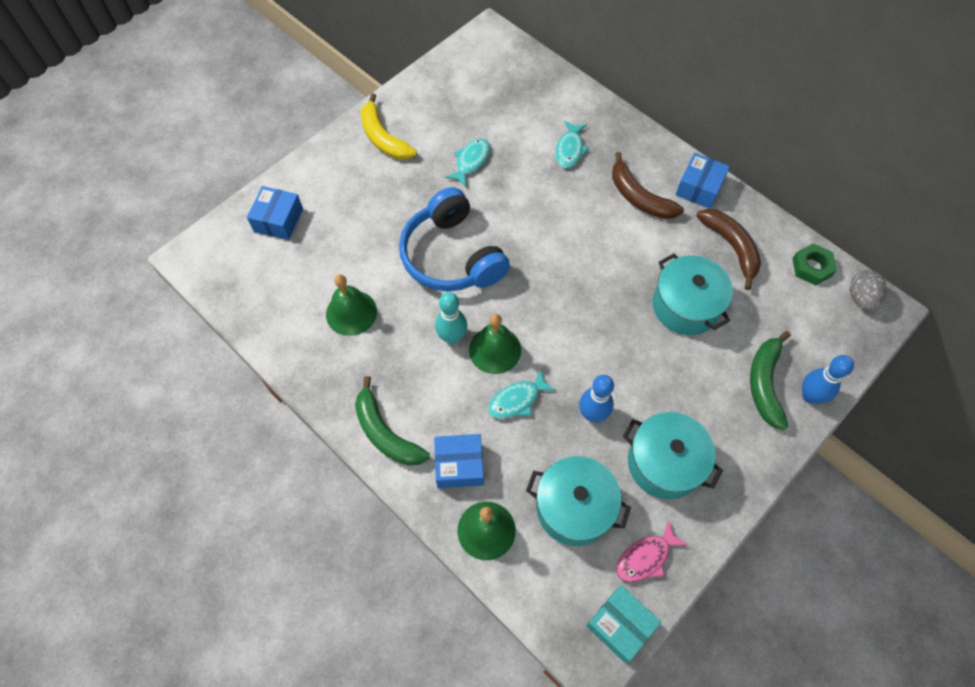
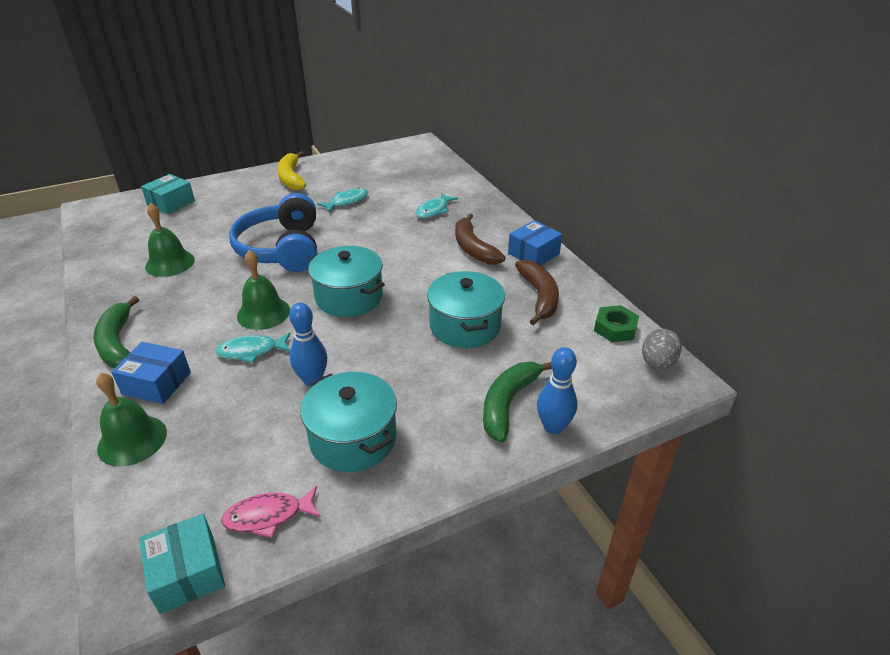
camera: 20 degrees right, 25 degrees down
blue box [247,186,303,240] -> turquoise box [141,174,195,214]
turquoise bowling pin [435,292,467,344] -> none
turquoise pot [526,456,631,546] -> turquoise pot moved to [308,246,385,317]

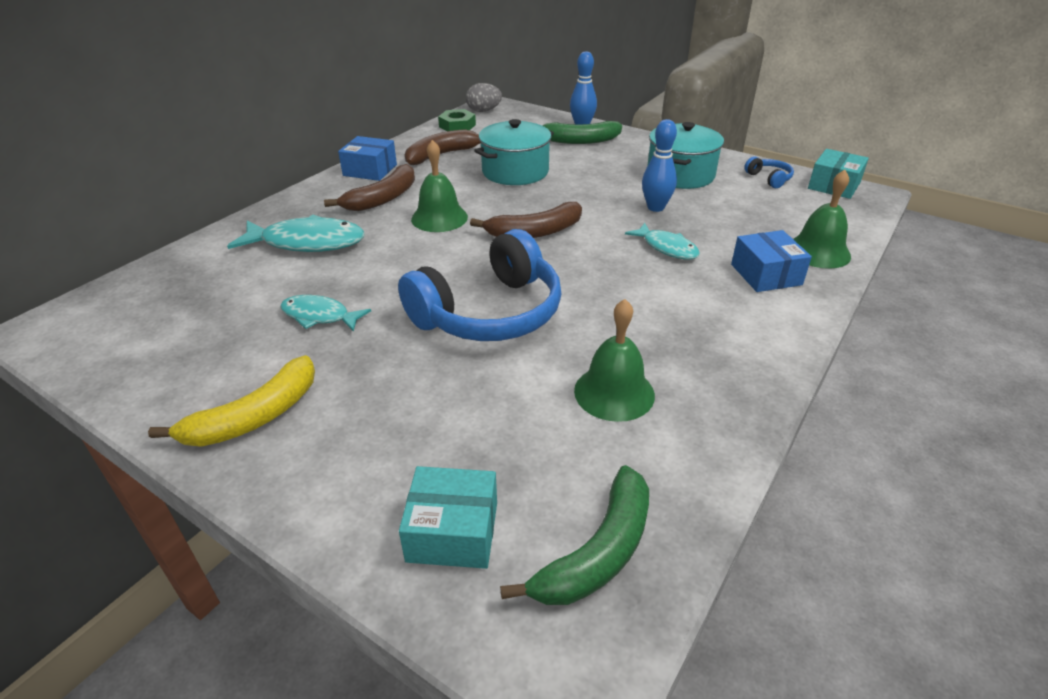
camera: 120 degrees left, 0 degrees up
green banana [93,296,139,368] -> green banana moved to [500,465,649,605]
pink fish [221,486,321,538] -> blue headphones [744,156,794,188]
green bell [237,250,290,330] -> green bell moved to [411,140,468,232]
turquoise pot [308,246,385,317] -> brown banana [470,202,582,238]
turquoise fish [416,193,458,219] -> turquoise fish [227,215,365,252], size x1.65

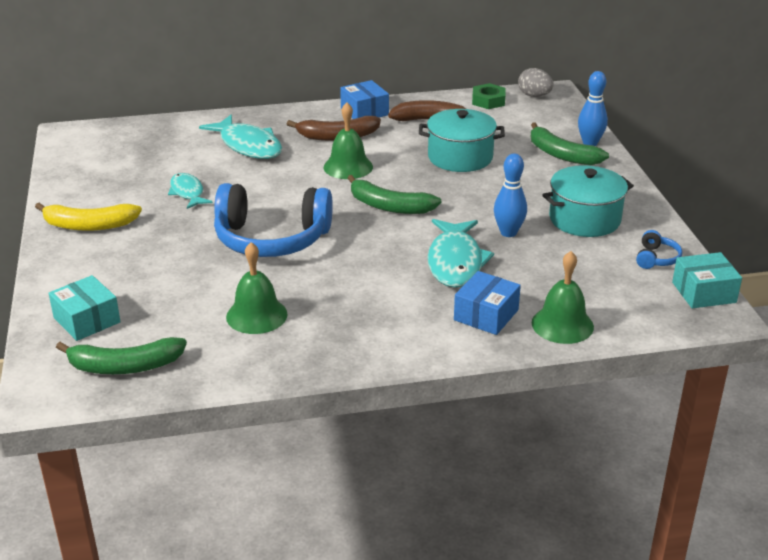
camera: 45 degrees right, 5 degrees down
brown banana [470,202,582,238] -> green banana [348,175,441,214]
turquoise fish [625,223,700,259] -> turquoise fish [427,219,494,288], size x1.65

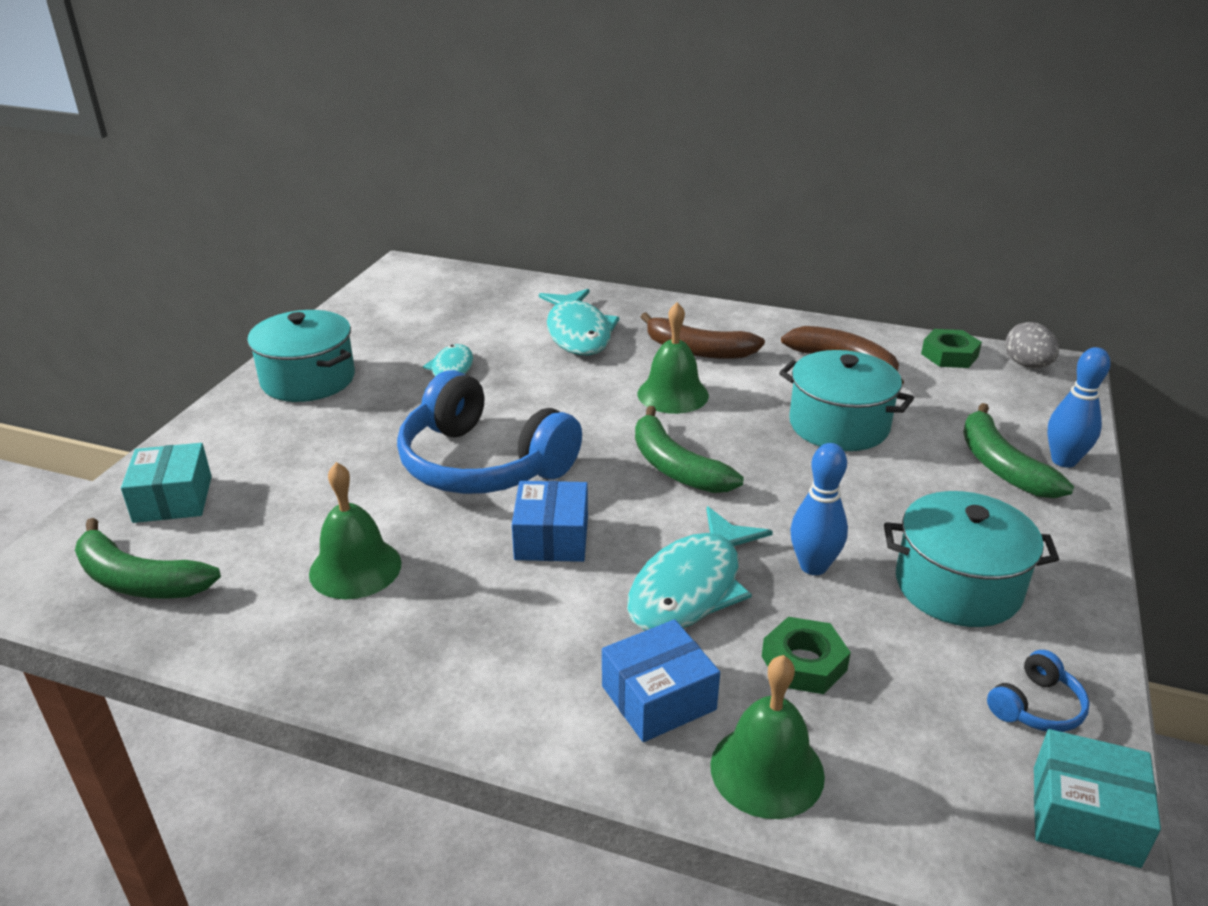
camera: 30 degrees right, 0 degrees up
yellow banana [35,203,142,231] -> turquoise pot [247,310,355,402]
blue box [340,80,389,119] -> blue box moved to [512,481,588,562]
none -> green nut [762,617,851,694]

